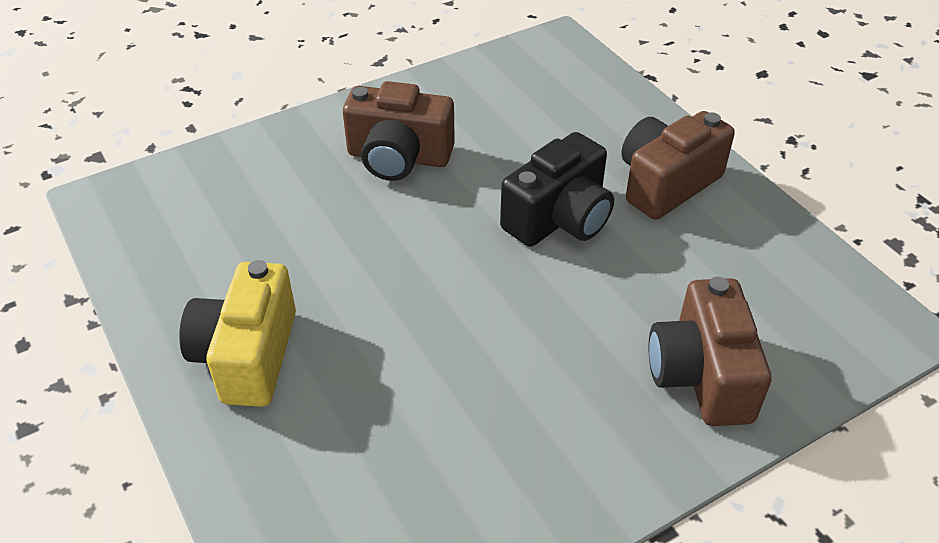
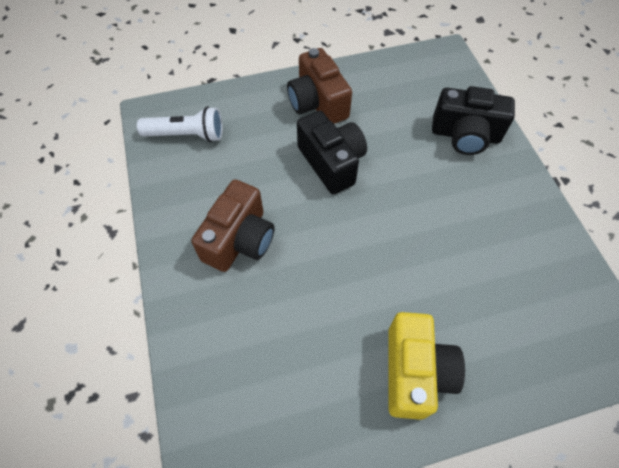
camera: 75 degrees left, 15 degrees up
yellow camera [179,260,296,407] -> yellow camera turned 105 degrees counterclockwise [388,312,465,420]
brown camera [649,277,771,426] -> black camera [432,86,515,155]
none -> white flashlight [137,106,223,142]

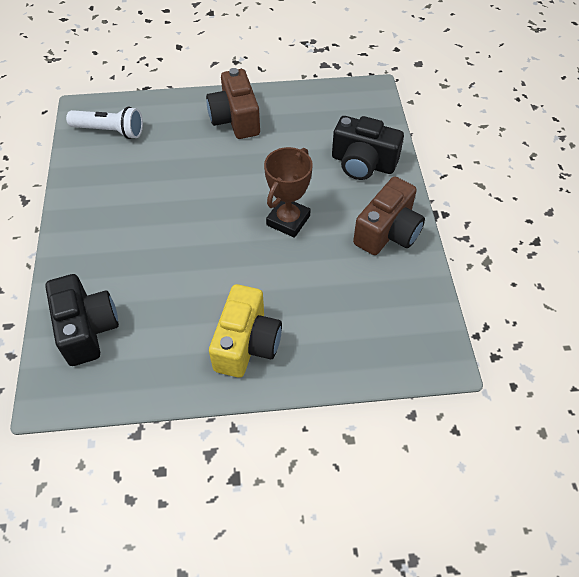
camera: 10 degrees right, 5 degrees down
brown camera [191,180,274,272] -> brown camera moved to [353,177,425,255]
black camera [297,111,367,194] -> black camera moved to [45,274,119,366]
none -> brown trophy [264,147,313,238]

